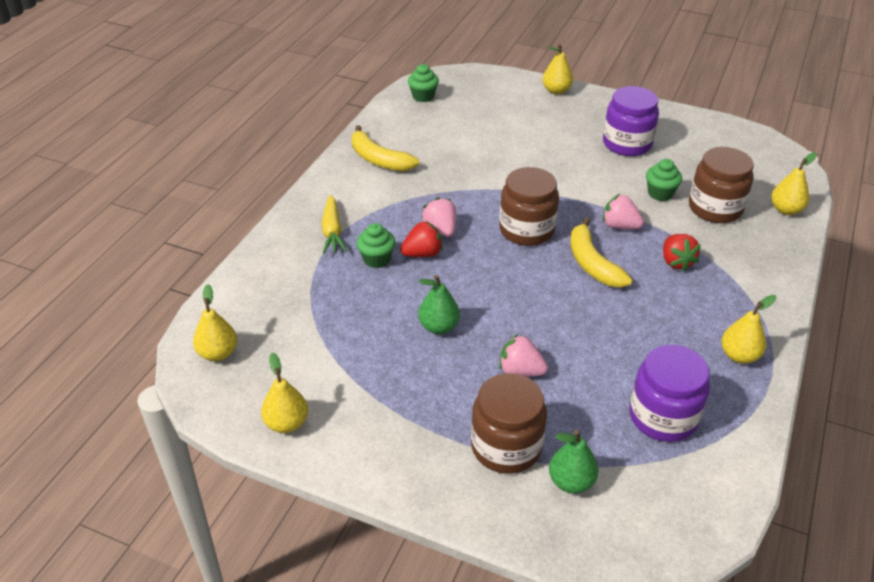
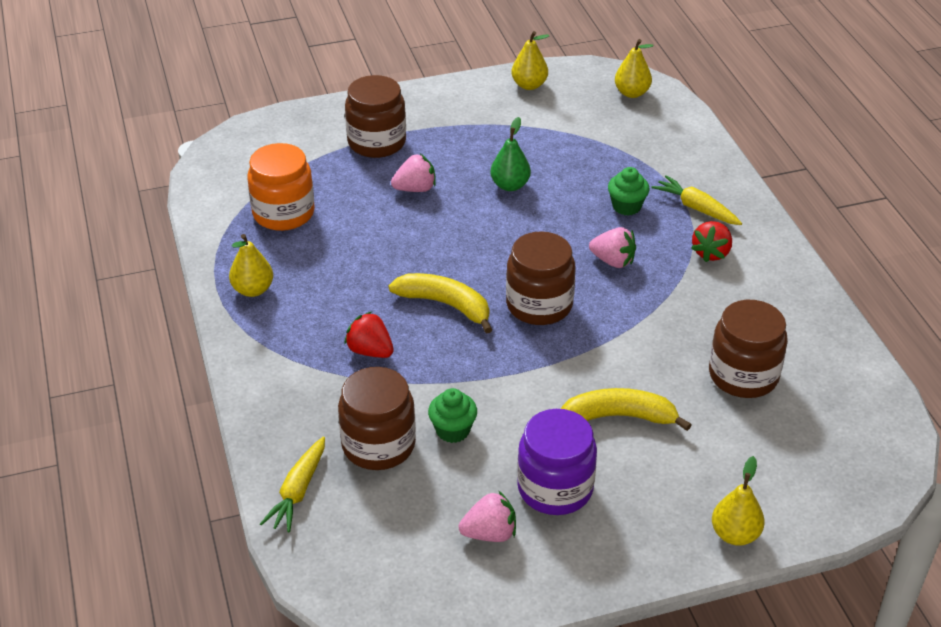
camera: 140 degrees right, 0 degrees up
yellow banana [352,125,419,171] -> yellow banana moved to [561,388,692,431]
red strawberry [400,221,443,257] -> red strawberry moved to [691,221,732,262]
green cupcake [408,64,439,102] -> none
green pear [549,430,598,493] -> none
pink strawberry [603,194,644,229] -> pink strawberry moved to [459,490,516,542]
purple jar [629,345,710,442] -> orange jar [247,143,315,231]
yellow pear [771,152,817,215] -> yellow carrot [260,437,325,533]
none -> brown jar [709,300,788,398]

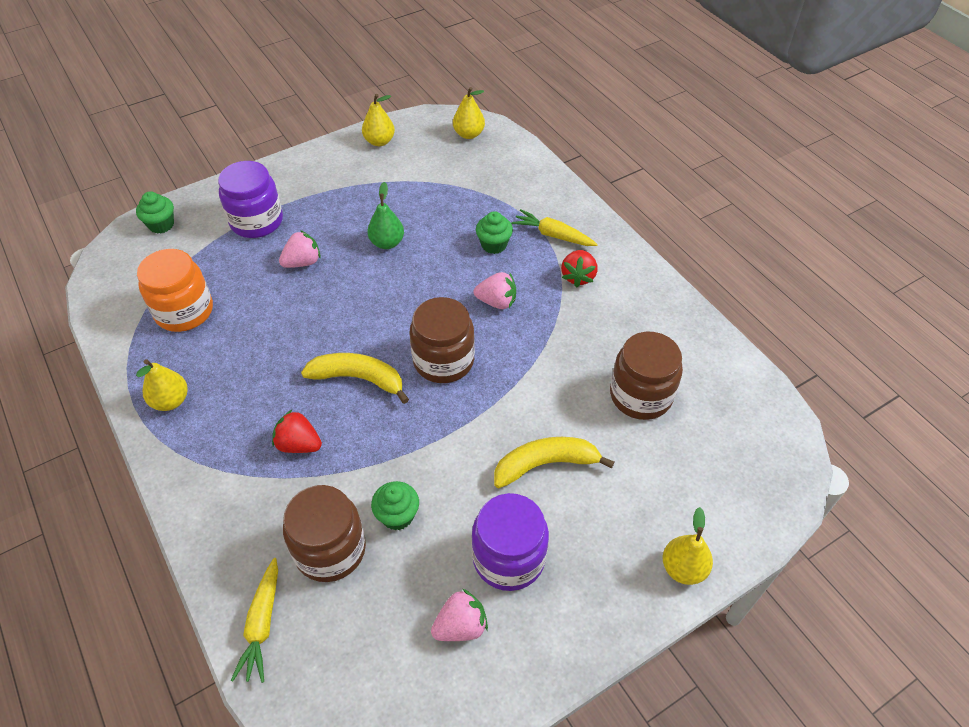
camera: 15 degrees left, 10 degrees up
brown jar [345,75,406,158] -> purple jar [218,161,283,238]
none -> green cupcake [136,191,174,233]

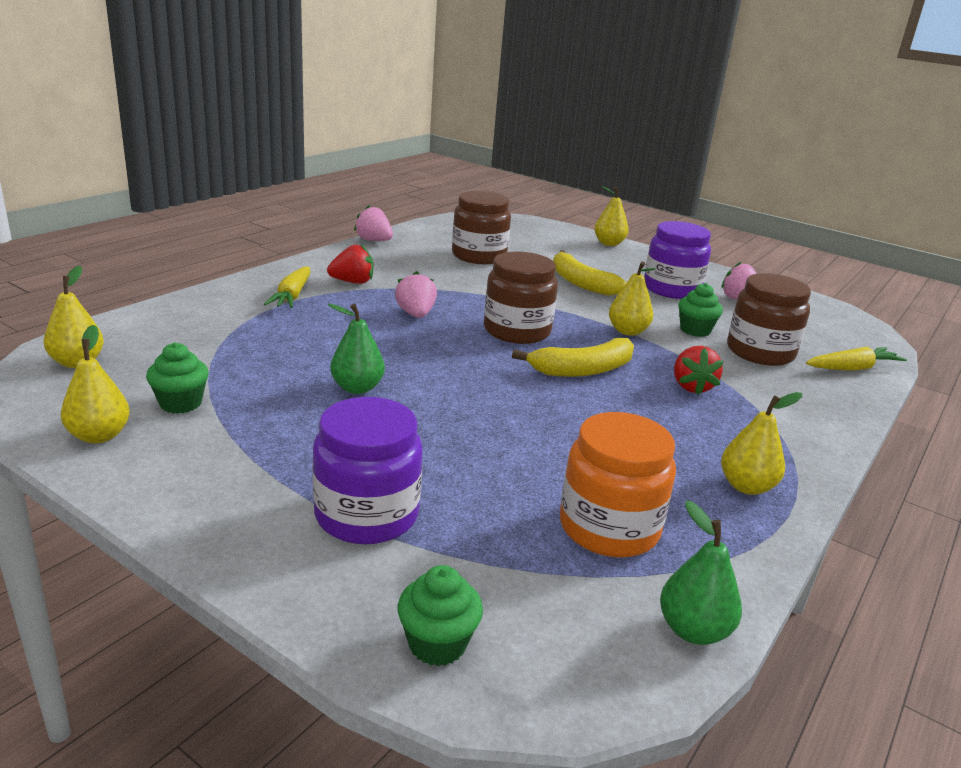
camera: 115 degrees left, 25 degrees down
pink strawberry [279,230,321,268] -> pink strawberry moved to [354,205,393,241]
yellow banana [301,353,409,404] -> yellow banana turned 105 degrees counterclockwise [512,338,634,377]
green cupcake [476,211,513,254] -> green cupcake moved to [146,342,209,414]
none -> yellow pear [609,261,657,336]
none -> green pear [660,500,742,645]

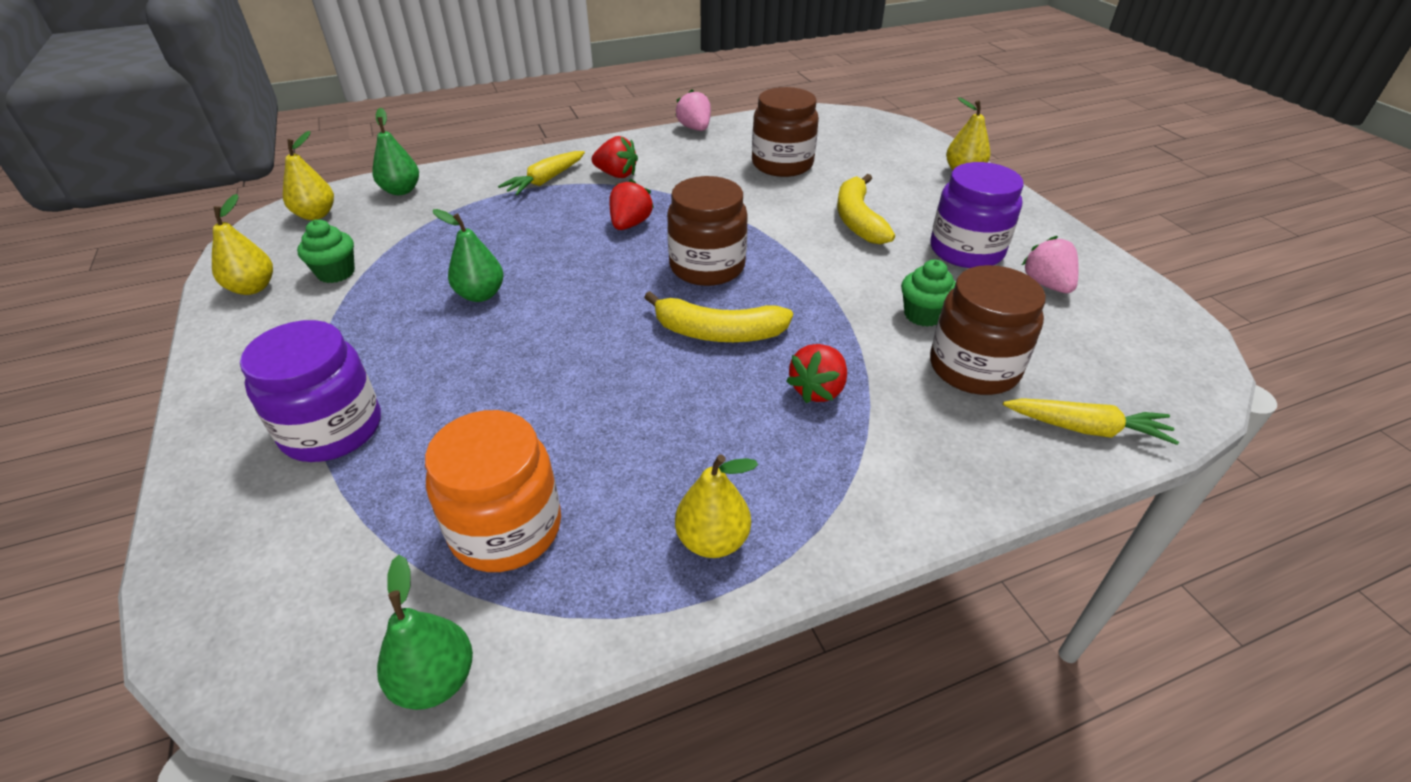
camera: 35 degrees right, 15 degrees up
pink strawberry [395,271,437,318] -> red strawberry [609,179,654,230]
green cupcake [398,565,483,666] -> none
yellow pear [609,261,657,336] -> none
none -> green pear [372,108,419,195]

